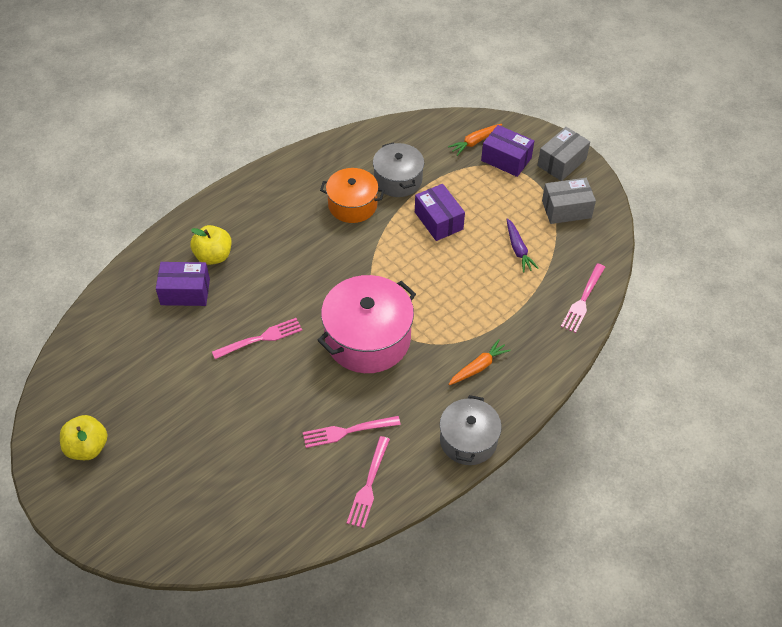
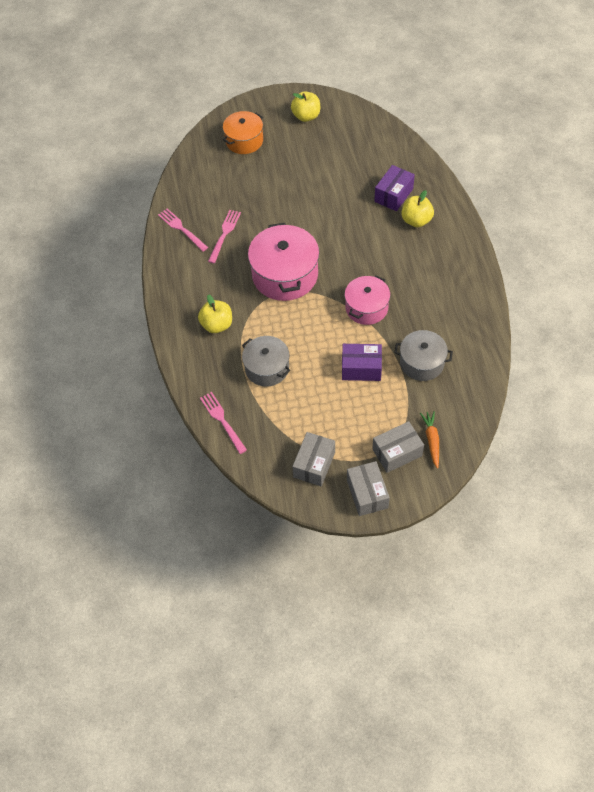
camera: 125 degrees right, 5 degrees up
pink fork [212,318,302,359] -> none
orange pot [320,168,384,223] -> orange pot moved to [223,111,263,154]
grey pot [440,395,502,465] -> grey pot moved to [242,336,291,387]
orange carrot [448,339,511,385] -> yellow apple [198,294,232,333]
purple box [481,125,534,177] -> grey box [372,421,424,473]
purple carrot [507,218,539,273] -> none
none -> pink pot [345,276,390,325]

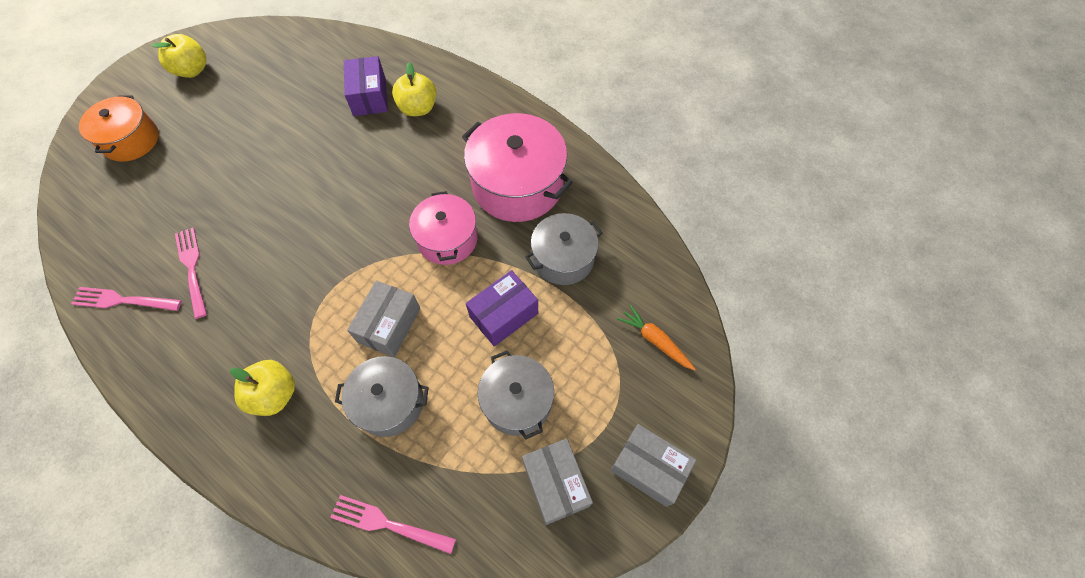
camera: 45 degrees left, 5 degrees up
pink pot [248,223,319,301] -> pink pot moved to [462,113,573,222]
grey box [372,421,424,473] -> grey box moved to [347,280,421,357]
none -> grey pot [478,350,554,439]

